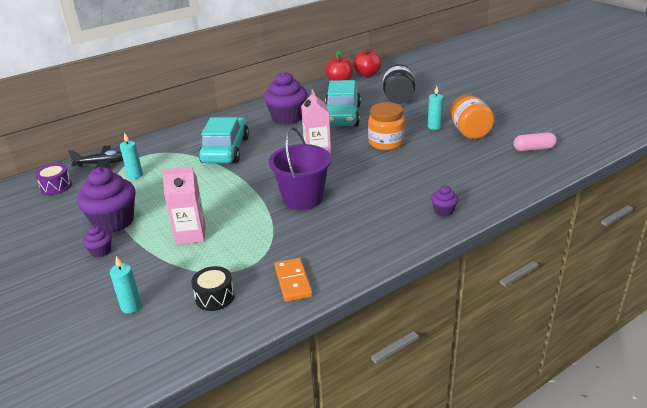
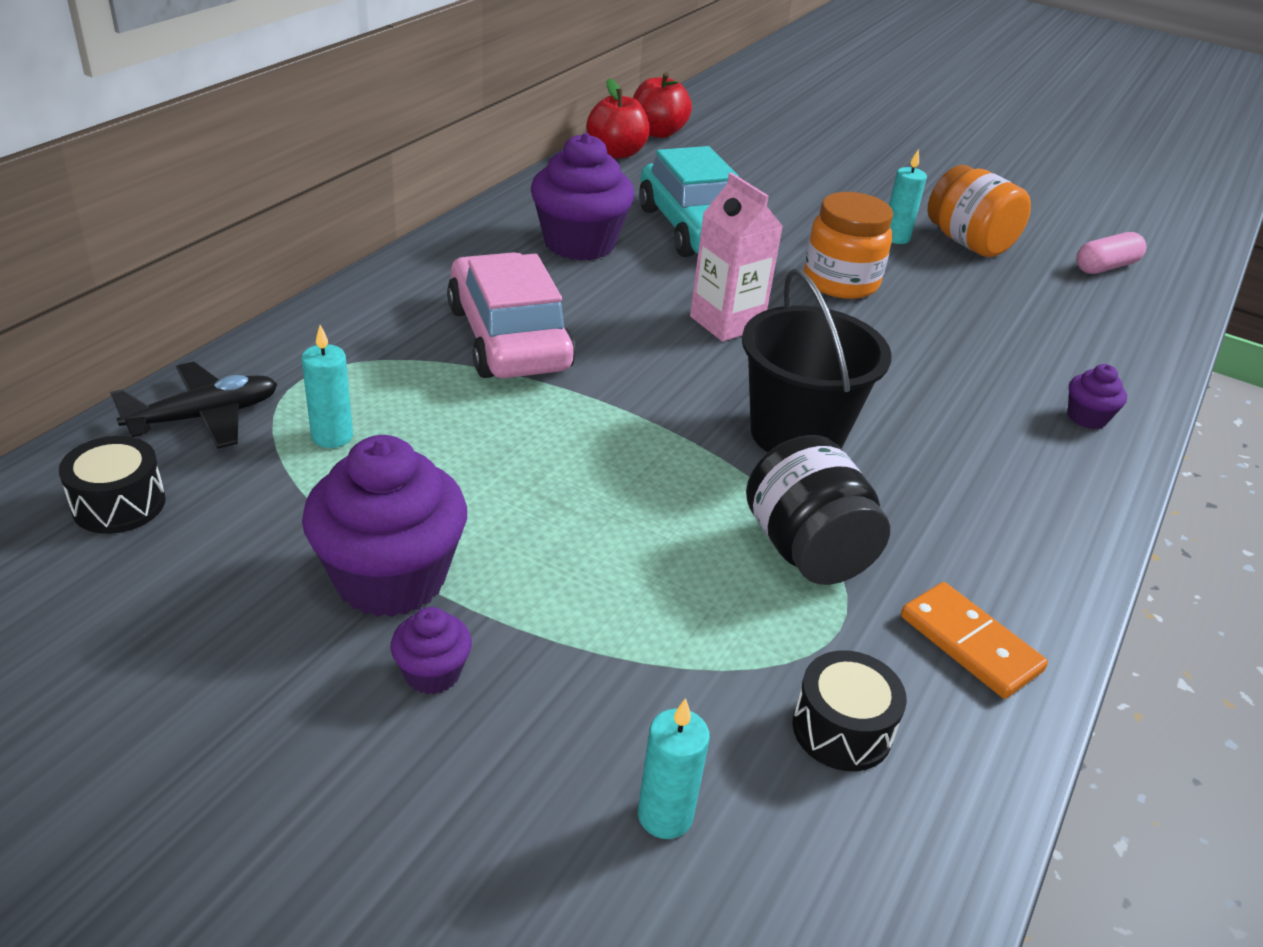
camera: 30 degrees left, 5 degrees up
purple drum [35,164,72,195] -> black drum [59,436,166,534]
pink carton [162,167,206,245] -> none
turquoise car [199,117,249,163] -> pink car [447,252,575,378]
purple bucket [269,127,331,210] -> black bucket [742,268,892,452]
black jar [383,64,415,104] -> black jar moved to [746,435,890,585]

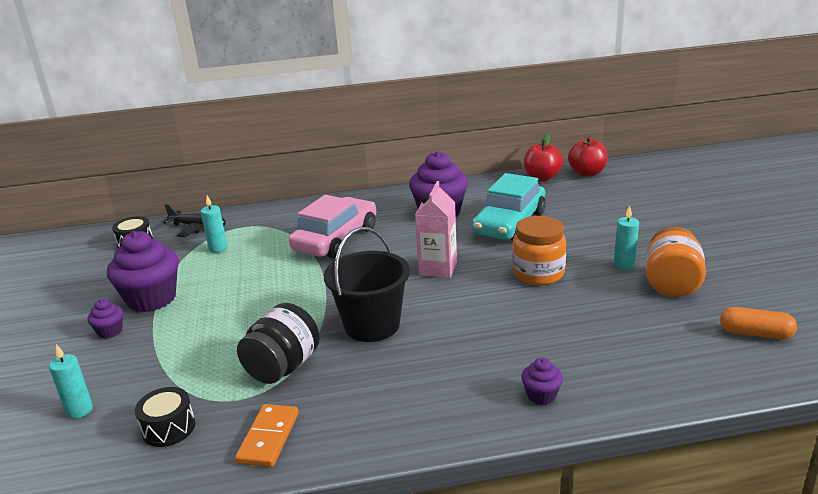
camera: 55 degrees right, 10 degrees down
pink capsule [1076,232,1146,274] -> orange capsule [720,307,797,339]

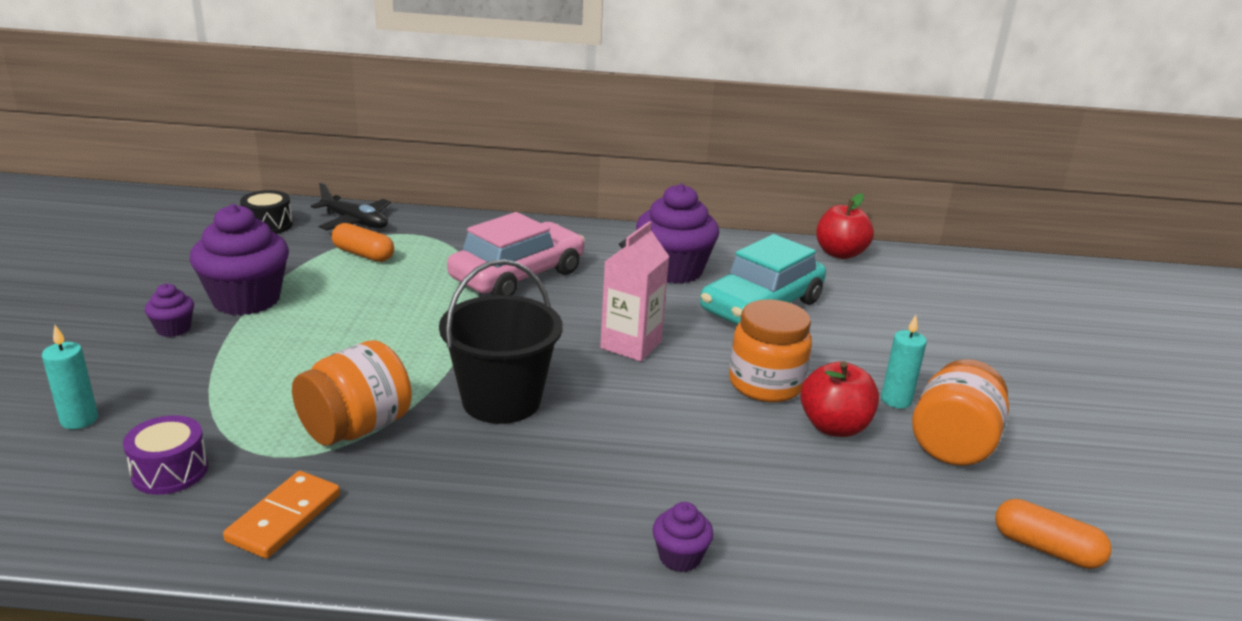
camera: 10 degrees right, 0 degrees up
black drum [135,387,195,447] -> purple drum [123,415,208,495]
turquoise candle [201,195,228,253] -> orange capsule [332,223,394,262]
black jar [237,303,320,384] -> orange jar [292,340,412,446]
red apple [568,137,608,177] -> red apple moved to [800,361,879,437]

